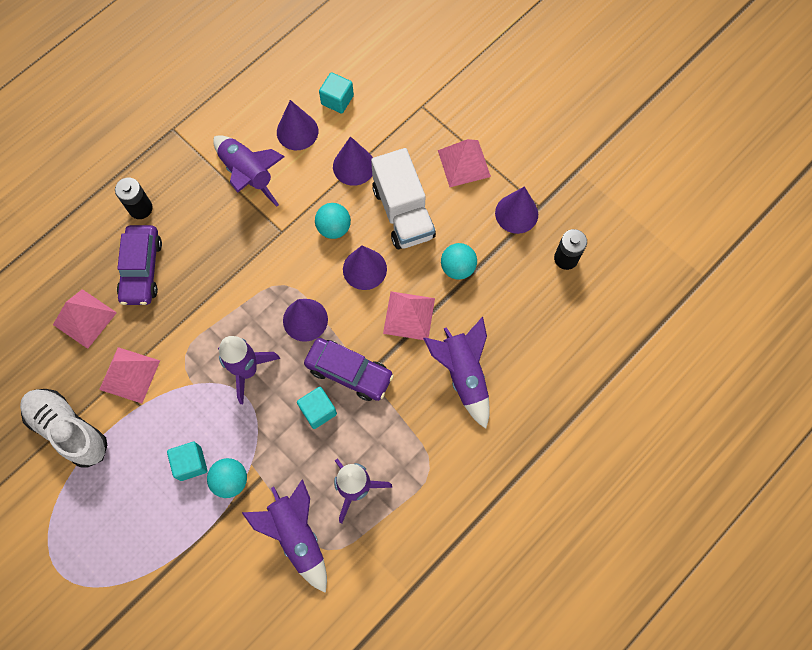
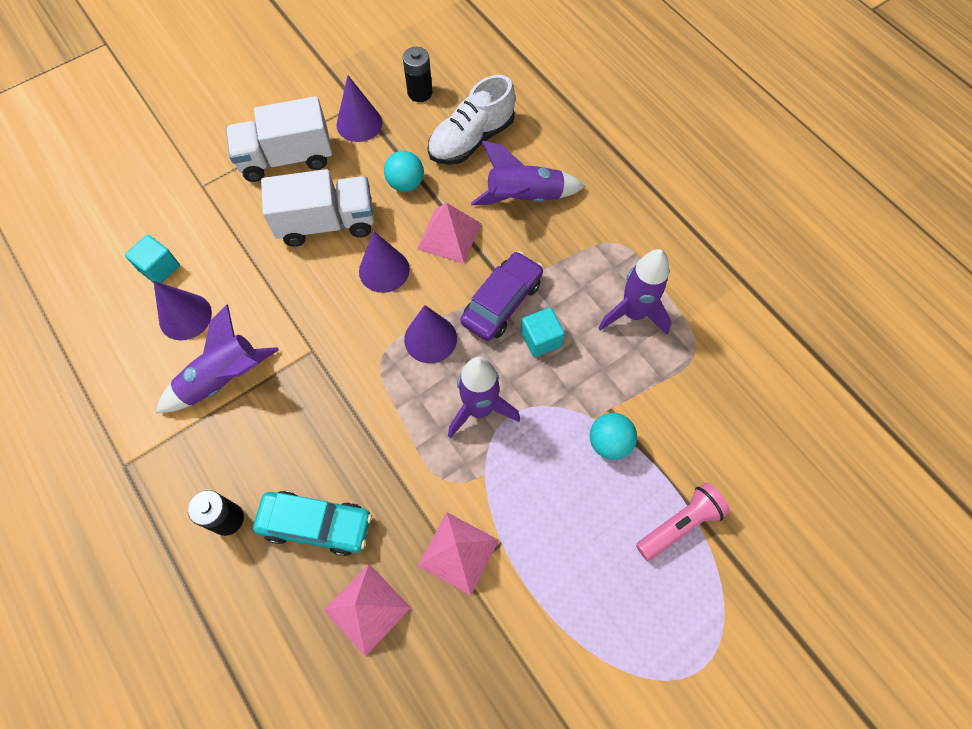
camera: 80 degrees left, 5 degrees down
white shoe [20,389,107,468] -> white shoe moved to [428,75,515,165]
purple car [117,225,162,305] -> turquoise car [253,491,372,556]
turquoise cube [167,442,207,481] -> none
purple rocket [242,479,327,593] -> none
turquoise ball [315,203,351,239] -> none
purple cone [333,136,373,186] -> none
pink pyramid [438,139,491,187] -> white truck [226,96,332,182]
none -> pink flashlight [636,482,730,561]

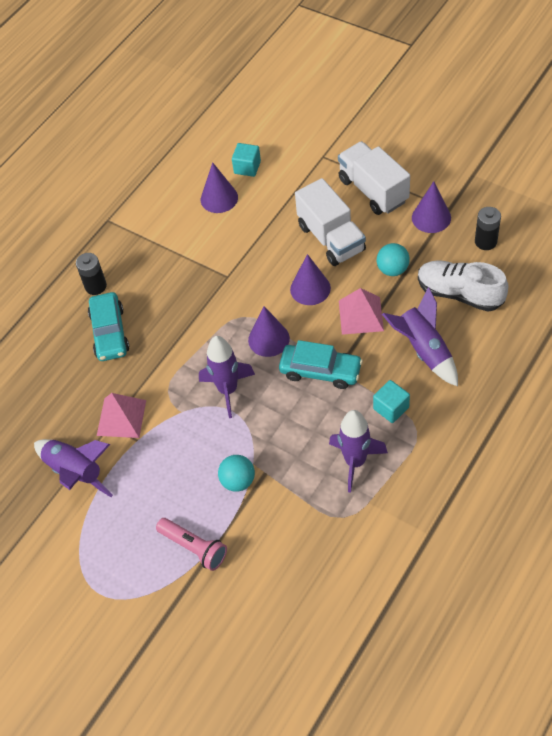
camera: 75 degrees right, 10 degrees down
purple rocket [156,304,279,413] -> purple rocket moved to [34,439,113,497]
pink pyramid [323,564,411,657] -> none
purple car [461,251,543,341] -> turquoise car [279,340,363,389]
turquoise cube [521,308,565,357] -> turquoise cube moved to [373,380,410,423]

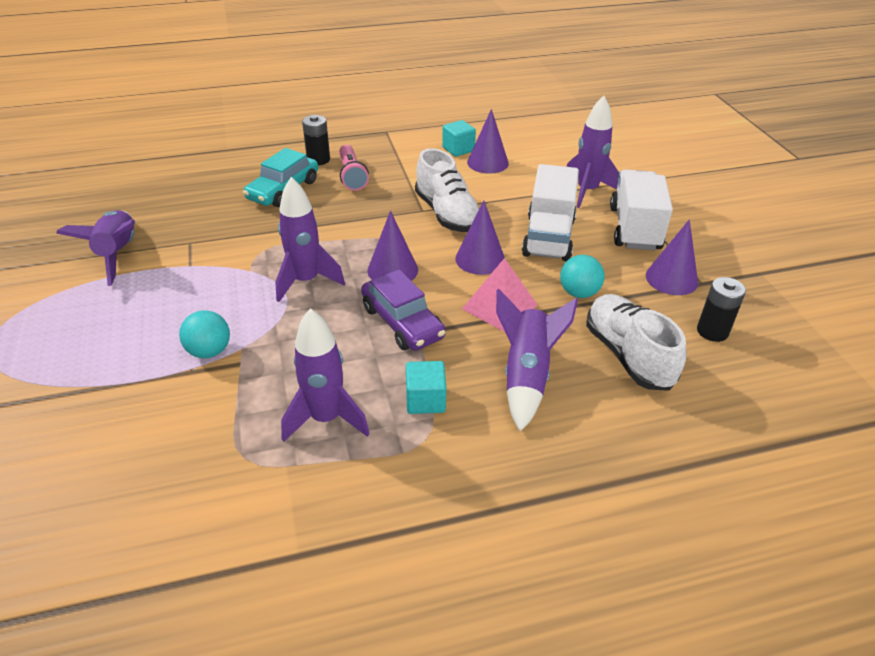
camera: 35 degrees right, 15 degrees down
pink pyramid [97,393,146,438] -> none
pink flashlight [156,518,227,571] -> pink flashlight moved to [339,145,369,191]
turquoise cube [232,143,261,177] -> turquoise cube moved to [442,120,476,157]
turquoise car [279,340,363,389] -> purple car [361,270,446,351]
none -> white shoe [415,148,480,232]
none -> purple rocket [567,96,619,208]

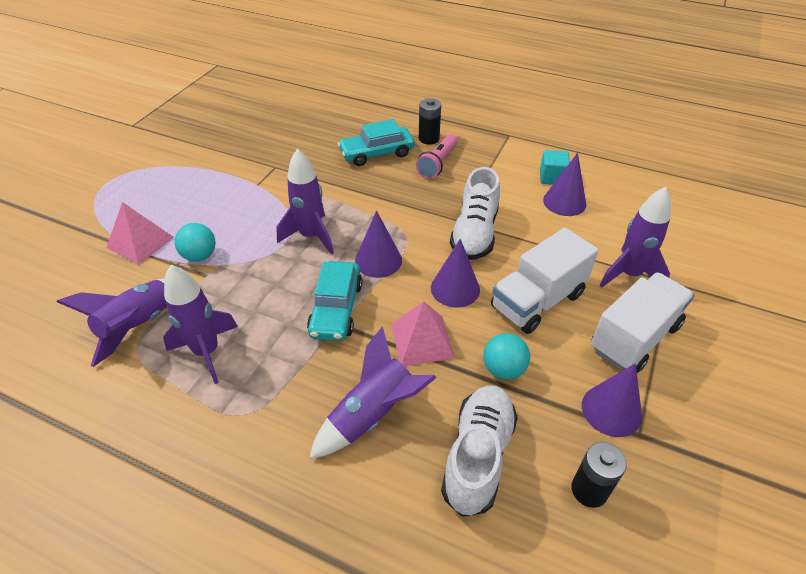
camera: 40 degrees right, 5 degrees up
purple rocket [56,210,135,286] -> purple rocket moved to [57,278,167,367]
purple car [361,270,446,351] -> turquoise car [307,261,362,341]
turquoise cube [406,361,446,414] -> none
none -> pink pyramid [106,202,174,265]

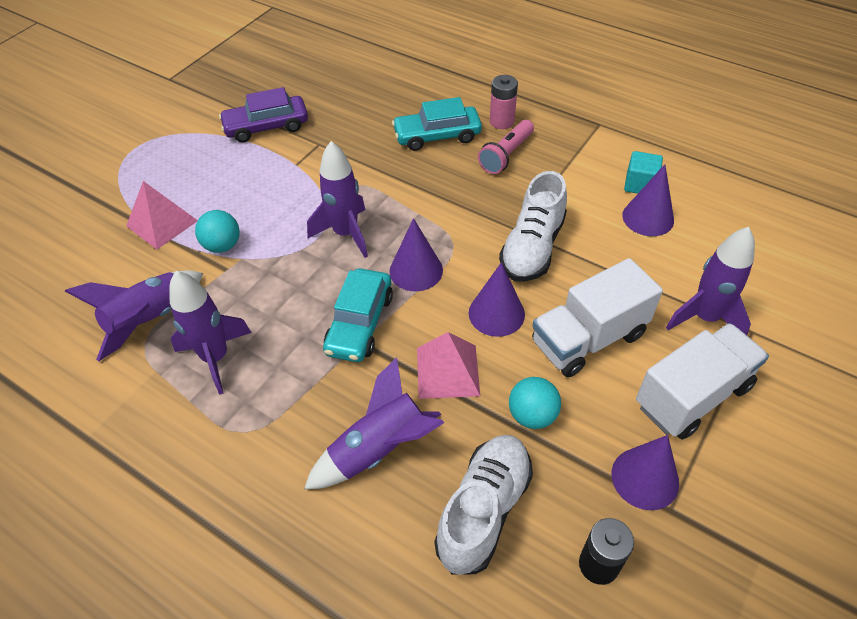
camera: 10 degrees right, 5 degrees up
black battery [419,98,441,145] -> pink battery [490,75,518,129]
none -> purple car [219,87,308,142]

